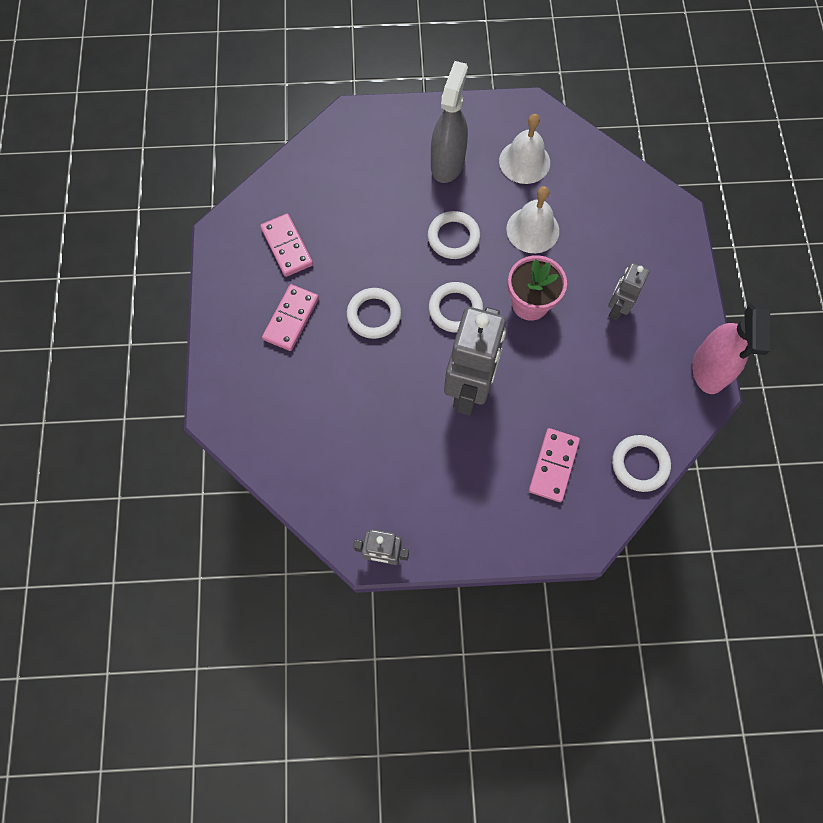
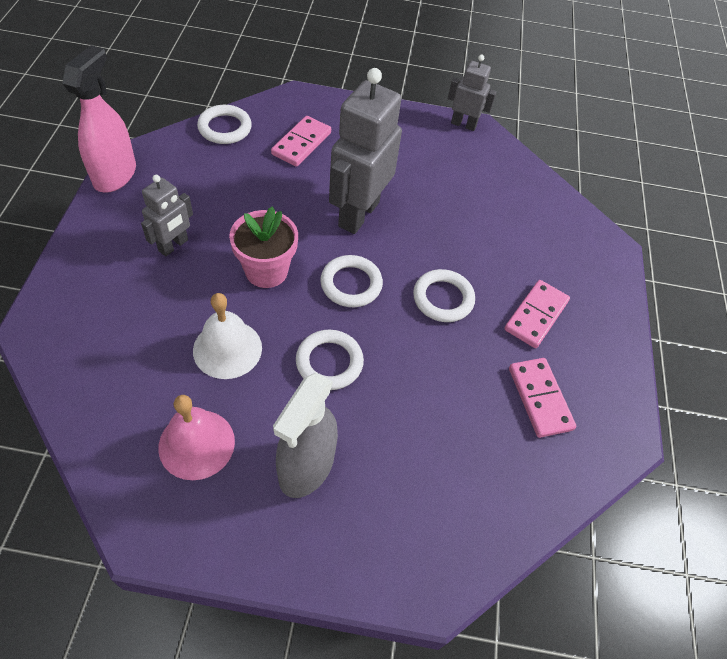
camera: 175 degrees left, 15 degrees down
white bell [499,114,550,184] -> pink bell [158,395,235,480]

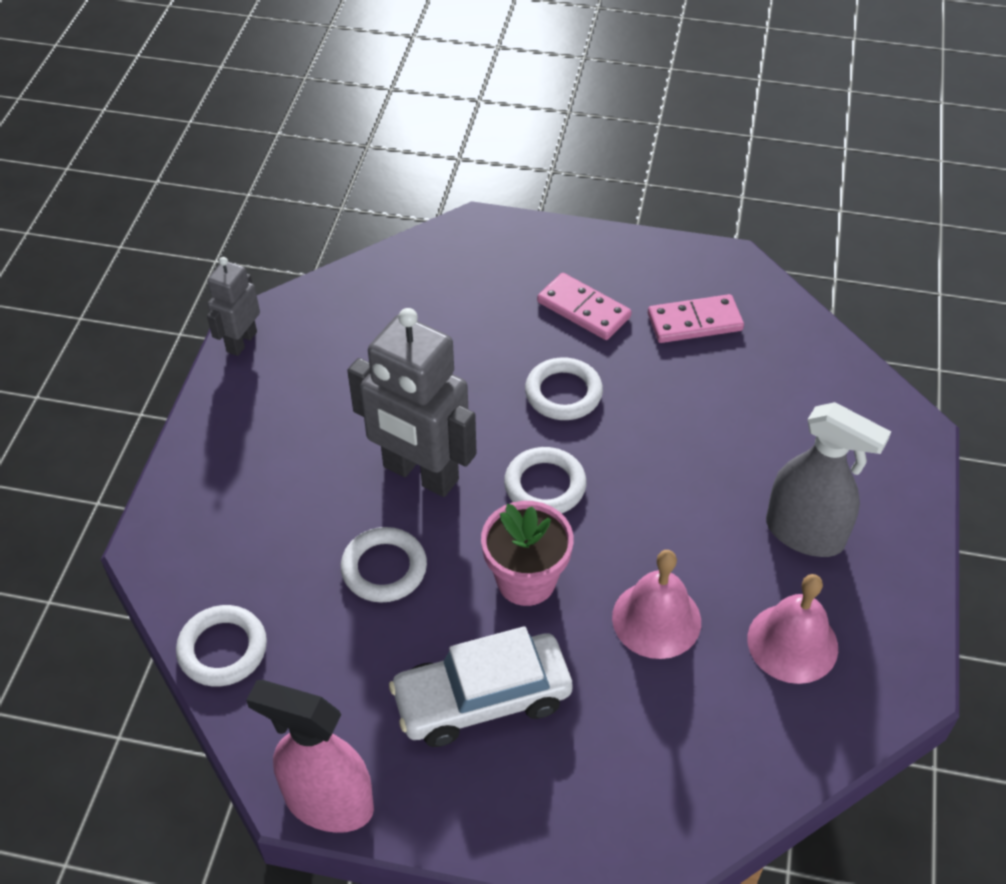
camera: 80 degrees left, 5 degrees down
grey robot [141,175,193,256] -> white car [389,626,573,747]
white bell [193,293,262,379] -> pink bell [612,550,701,659]
pink domino [271,116,331,167] -> none
white ring [296,330,364,390] -> white ring moved to [341,527,427,603]

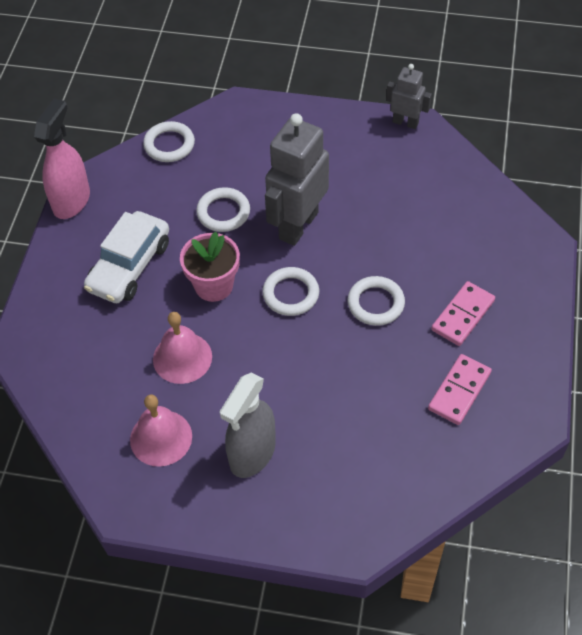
camera: 90 degrees right, 5 degrees up
white car [389,626,573,747] -> white car turned 135 degrees counterclockwise [84,211,169,303]
pink domino [648,294,744,343] -> pink domino turned 45 degrees clockwise [428,354,492,425]

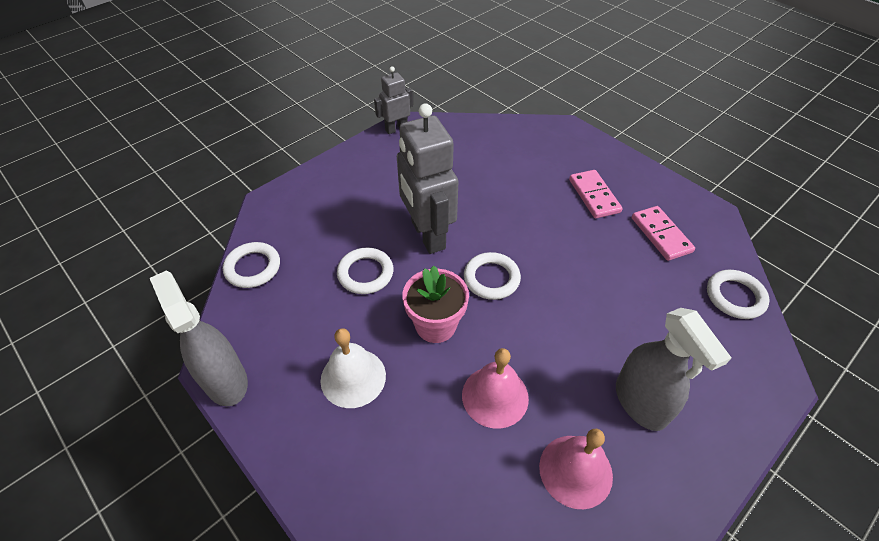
camera: 55 degrees left, 5 degrees down
pink spray bottle [34,98,90,219] -> grey spray bottle [150,271,248,406]
white car [84,211,169,303] -> white bell [321,328,386,408]
white ring [347,276,405,326] -> white ring moved to [707,270,770,319]

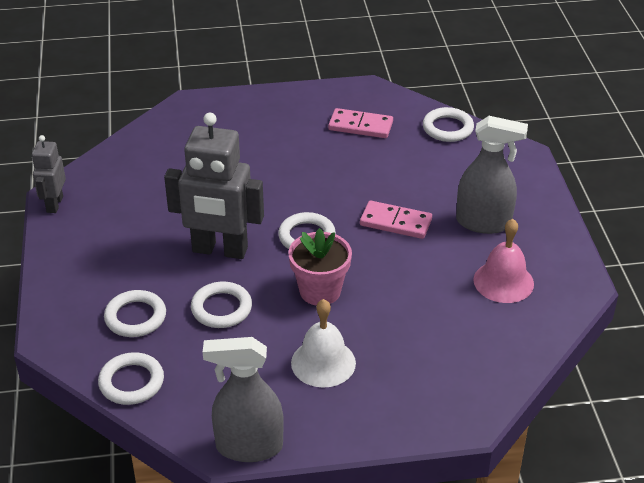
camera: 55 degrees left, 10 degrees down
pink bell [462,348,529,429] -> none
pink domino [569,170,622,218] -> pink domino moved to [360,201,432,239]
none -> white ring [104,290,166,337]

